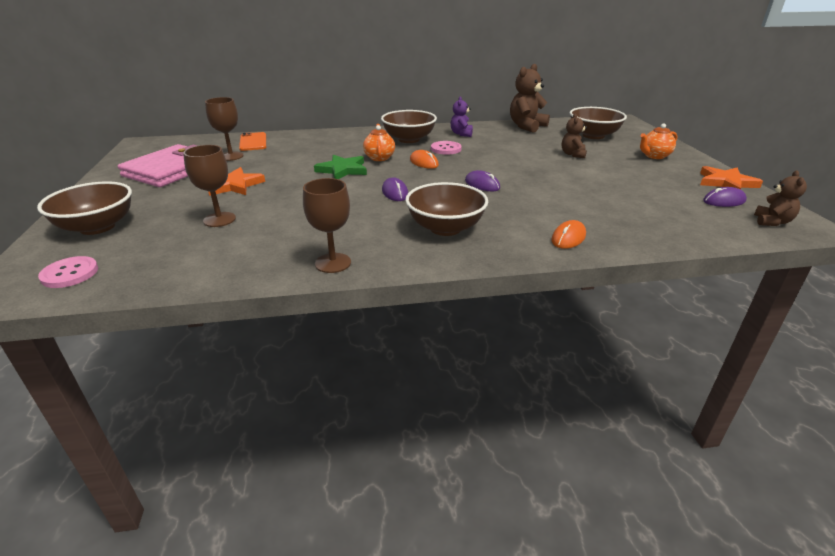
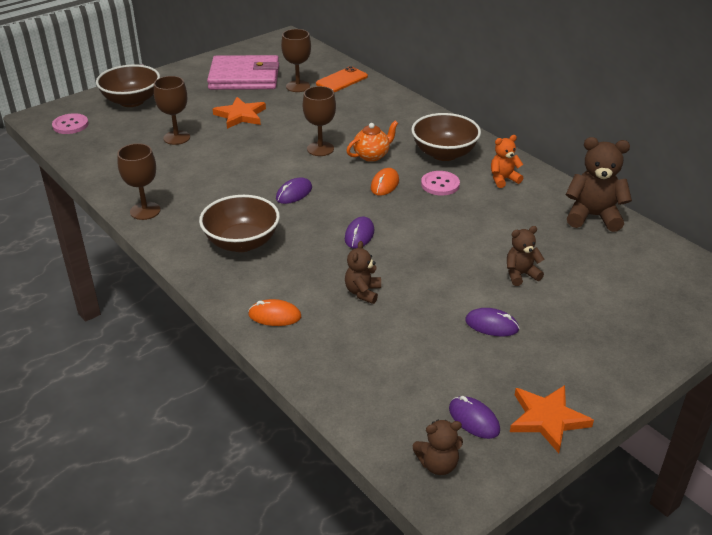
camera: 60 degrees right, 5 degrees up
green star [314,154,367,179] -> brown goblet [303,86,336,156]
purple teddy bear [451,97,473,137] -> orange teddy bear [491,135,523,188]
brown bowl [570,107,627,139] -> none
orange teapot [640,123,678,159] -> none
none -> brown teddy bear [345,241,381,304]
none -> purple mouse [465,308,520,337]

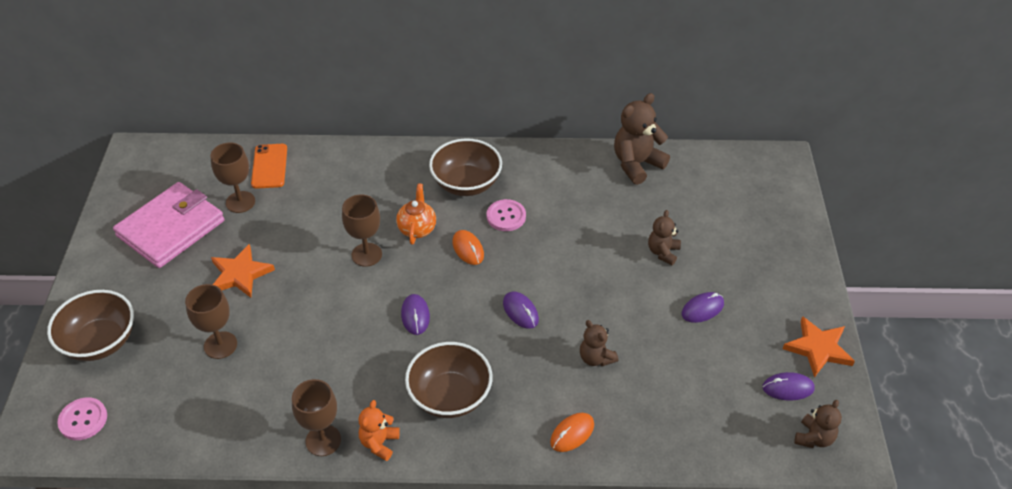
camera: 50 degrees left, 10 degrees up
orange teddy bear [491,135,523,188] -> orange teddy bear moved to [359,400,400,461]

